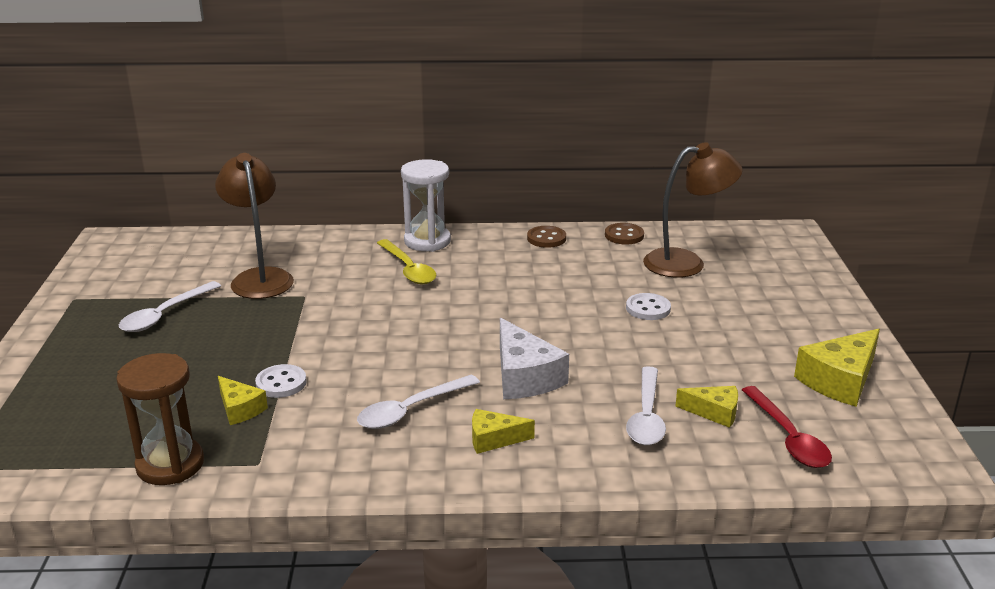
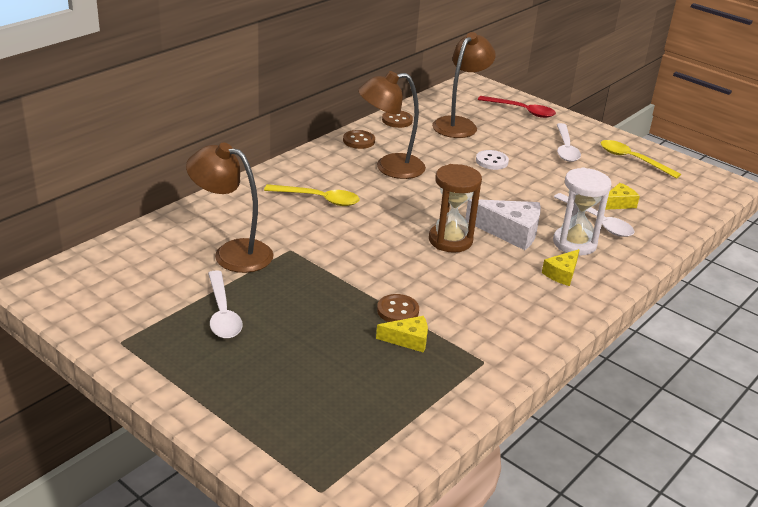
camera: 50 degrees left, 5 degrees up
brown hourglass [116,353,204,485] -> brown hourglass moved to [429,164,482,253]
white button [255,364,307,398] -> brown button [377,294,419,322]
white spoon [357,375,480,429] -> white spoon moved to [557,123,581,162]
white hourglass [401,159,451,252] -> white hourglass moved to [553,168,612,255]
red spoon [742,386,832,468] -> red spoon moved to [478,96,556,118]
yellow cheese [794,329,880,407] -> yellow spoon [601,140,681,179]
none -> brown lamp [358,71,426,179]

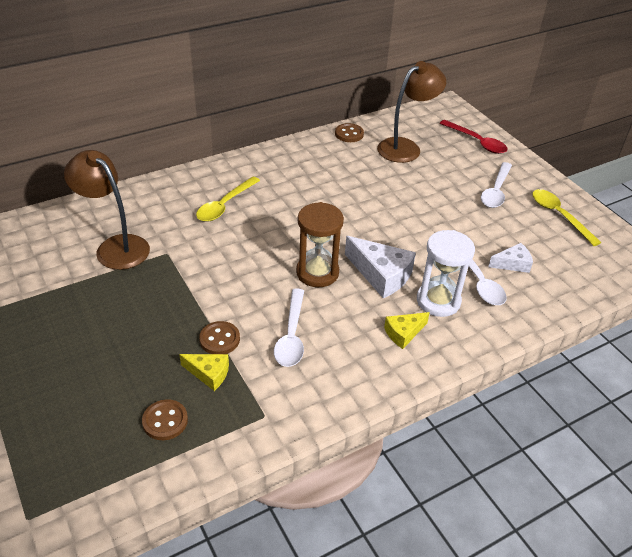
camera: 20 degrees right, 10 degrees up
white spoon [208,270,243,339] -> white spoon moved to [274,288,304,367]
yellow spoon [264,184,360,206] -> yellow spoon turned 90 degrees clockwise [196,177,260,222]
brown button [343,130,375,149] -> brown button moved to [142,399,188,440]
brown lamp [358,71,426,179] -> none
white button [476,150,509,170] -> none
yellow cheese [605,183,640,210] -> white cheese [488,243,533,273]

